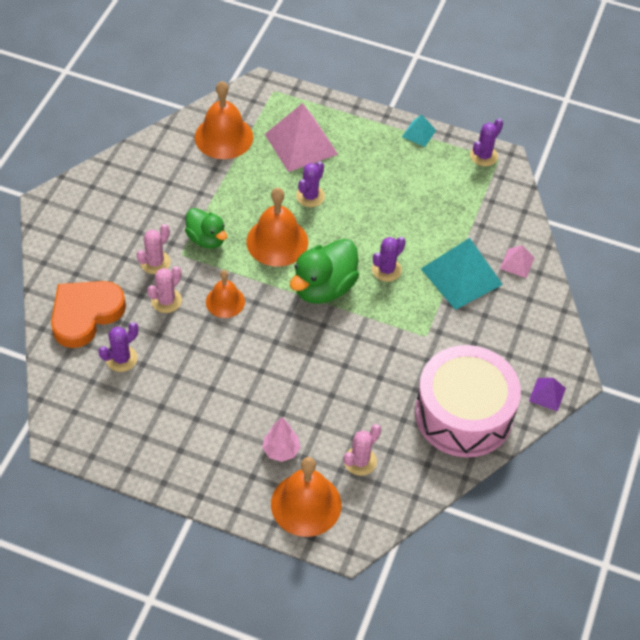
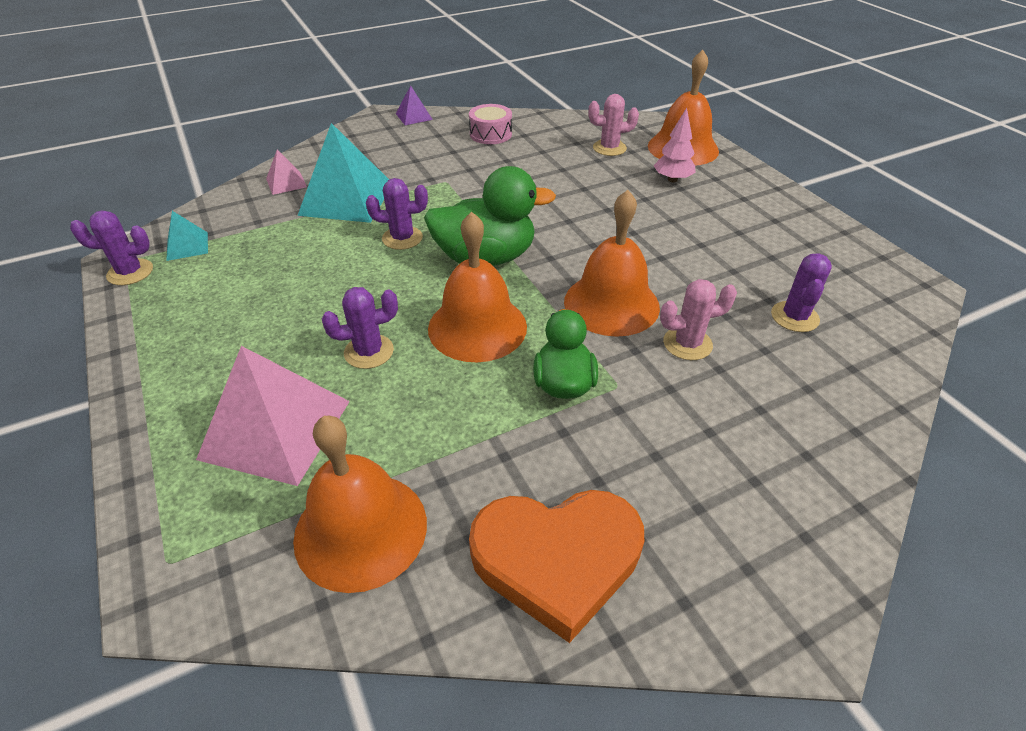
camera: 135 degrees left, 10 degrees down
orange heart [51,281,126,348] -> orange heart moved to [469,490,644,643]
purple cactus [99,322,138,372] -> purple cactus turned 75 degrees counterclockwise [771,253,832,332]
pink cactus [137,224,171,274] -> none
orange bell [206,270,245,318] -> orange bell [564,190,660,337], size x1.63
turquoise pyramid [402,115,436,147] -> turquoise pyramid moved to [166,211,208,261]
pink drum [415,345,521,457] -> pink drum [469,104,512,144], size x0.43

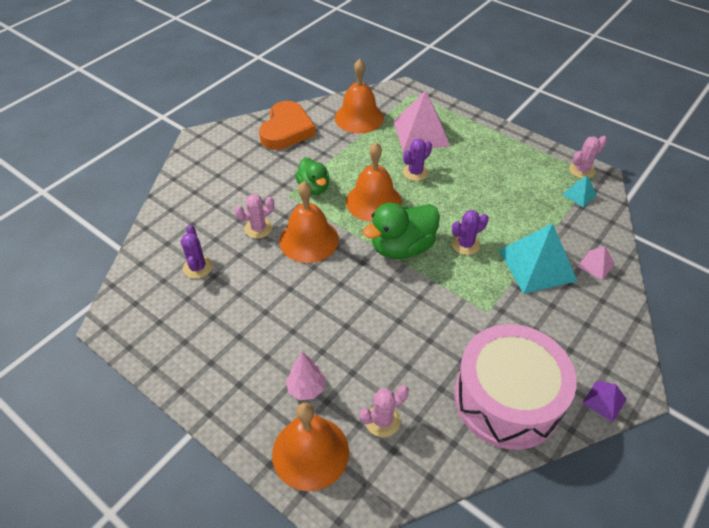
camera: 155 degrees right, 5 degrees up
purple cactus [70,211,153,285] -> pink cactus [569,136,607,179]
pink drum [469,104,512,144] -> pink drum [454,324,577,450], size x2.35
orange heart [469,490,644,643] -> orange heart turned 135 degrees clockwise [259,101,316,150]

